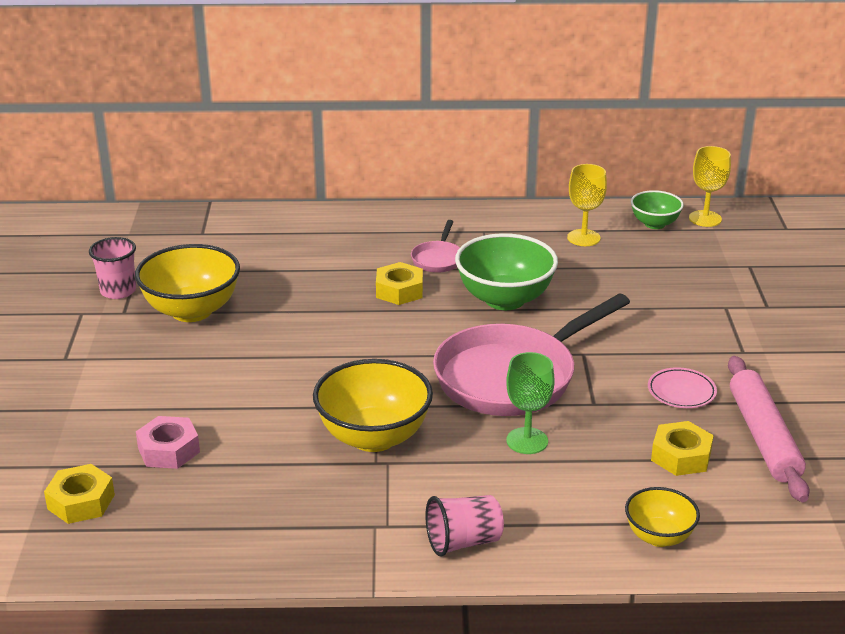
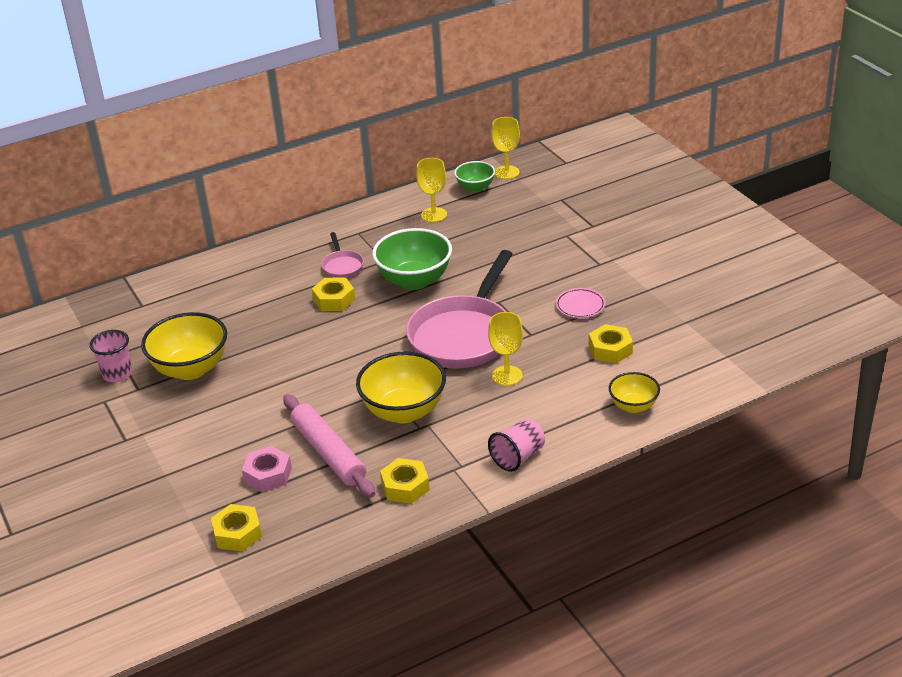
camera: 25 degrees left, 5 degrees up
green goblet [506,352,555,454] -> yellow goblet [488,312,523,386]
pink rolling pin [728,356,810,502] -> pink rolling pin moved to [283,394,375,498]
none -> yellow nut [380,458,430,504]

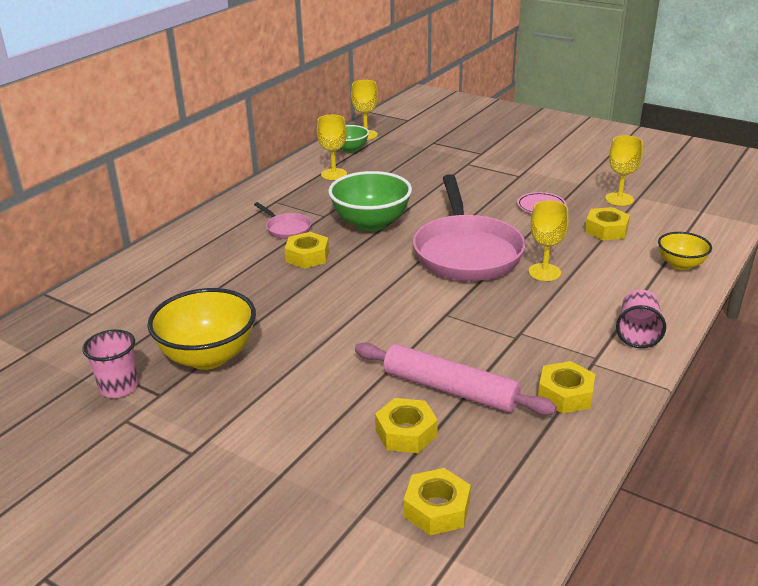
camera: 30 degrees left, 5 degrees down
pink nut [242,446,292,492] -> yellow nut [375,398,438,453]
yellow bowl [356,352,446,423] -> none
none -> yellow goblet [605,135,643,206]

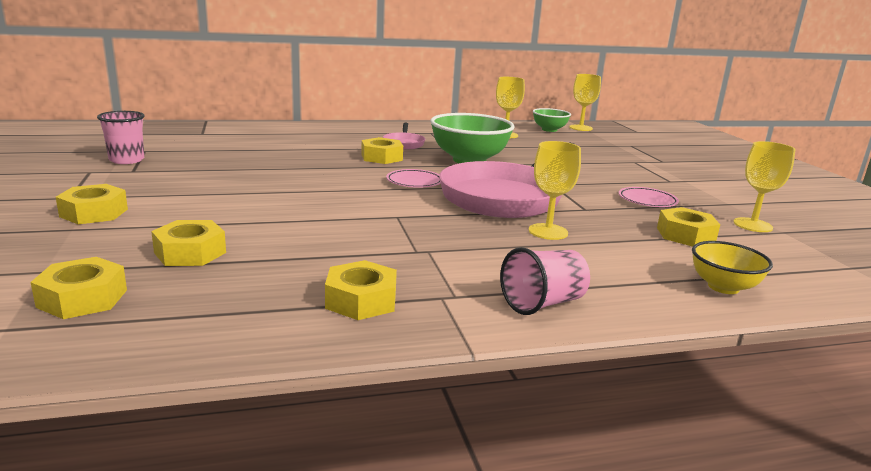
camera: 40 degrees right, 10 degrees down
yellow bowl [148,288,256,370] -> none
pink rolling pin [355,342,557,415] -> none
none -> yellow nut [56,184,128,224]
none -> pink plate [386,169,441,187]

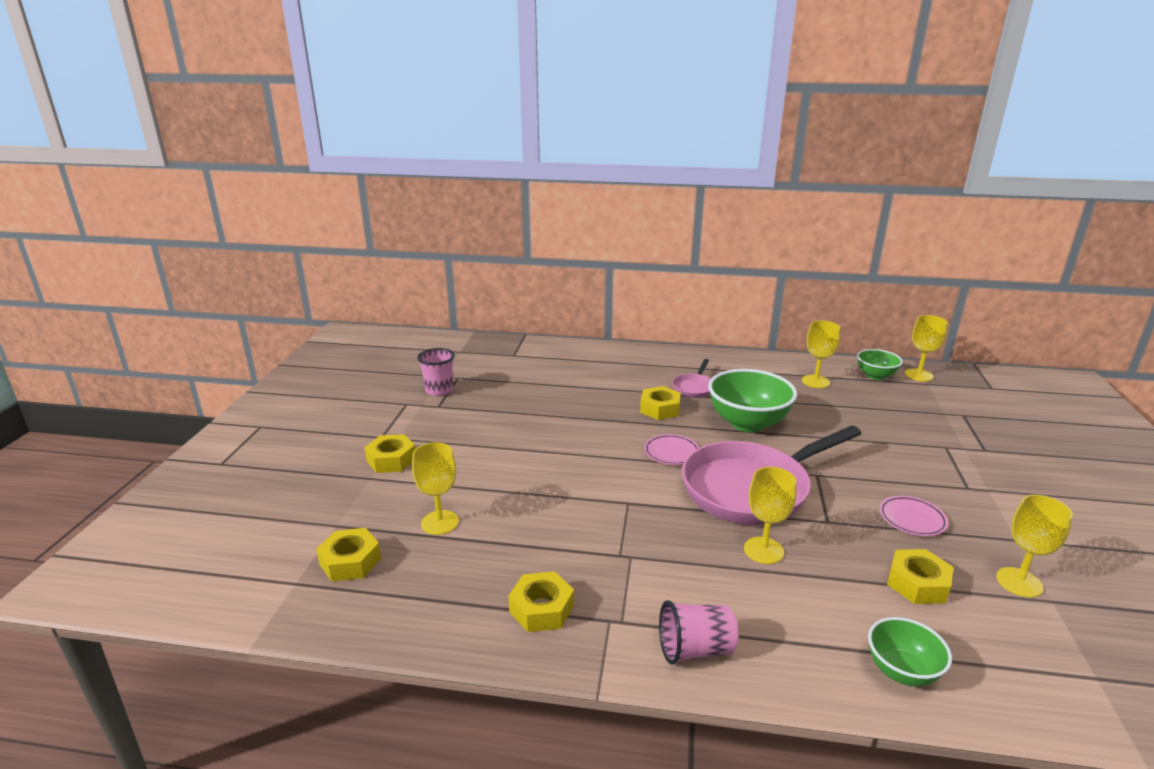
camera: 25 degrees right, 5 degrees up
yellow nut [151,220,226,266] -> yellow goblet [412,442,459,535]
yellow bowl [692,241,773,294] -> green bowl [868,617,952,687]

